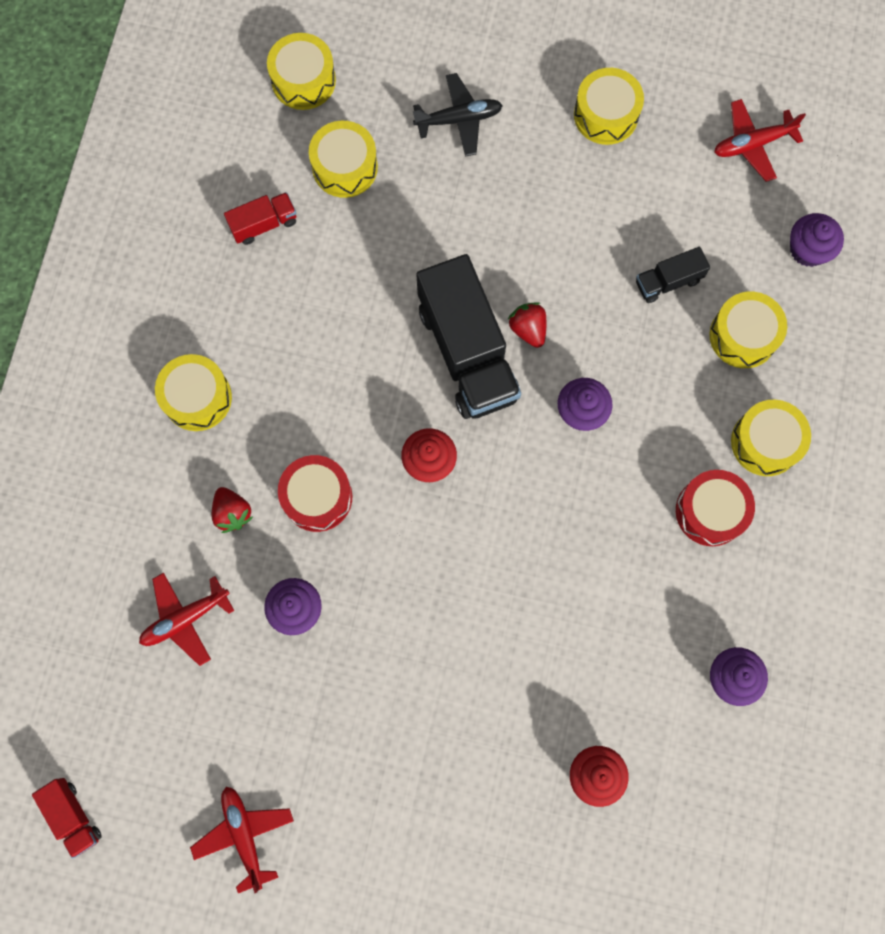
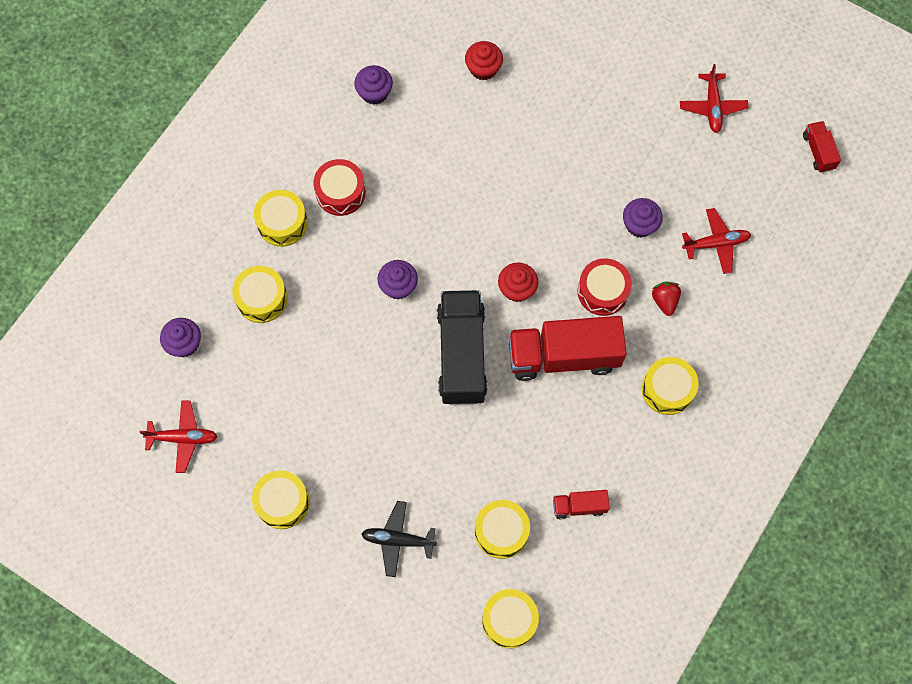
camera: 160 degrees left, 5 degrees down
red strawberry [507,302,546,348] -> none
black truck [636,247,710,303] -> none
none -> red truck [508,316,627,381]

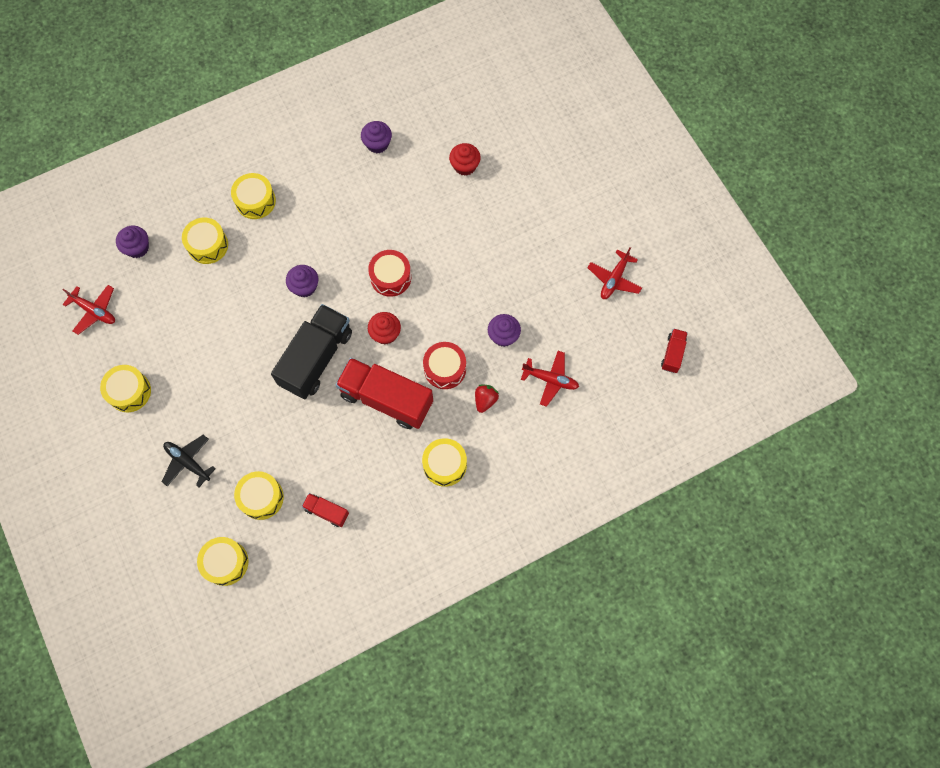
camera: 30 degrees right, 0 degrees up
red drum [313,159,366,216] -> red drum moved to [368,250,411,297]

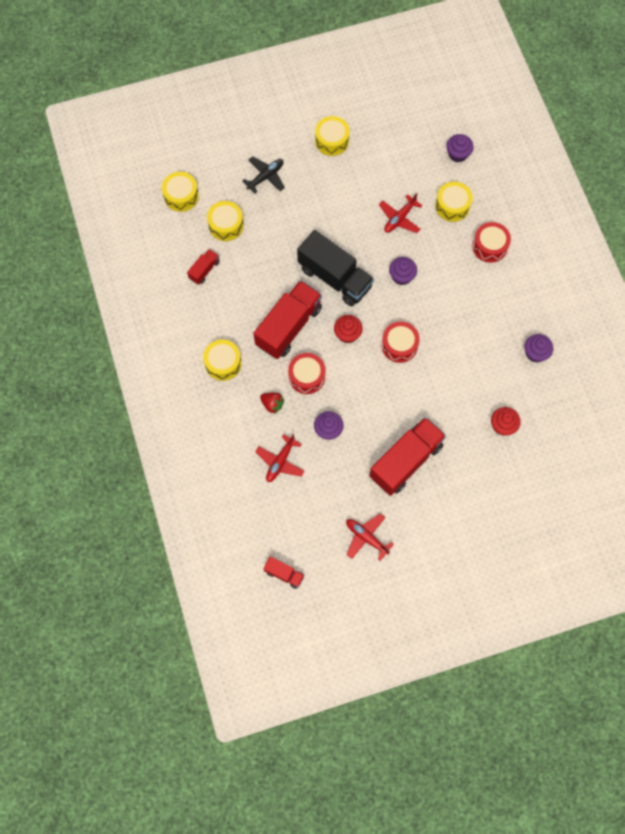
camera: 100 degrees right, 0 degrees up
red plane [62,285,115,335] -> red plane moved to [379,193,423,233]
yellow drum [231,173,276,219] -> red drum [472,222,511,263]
none -> red truck [369,417,446,496]

